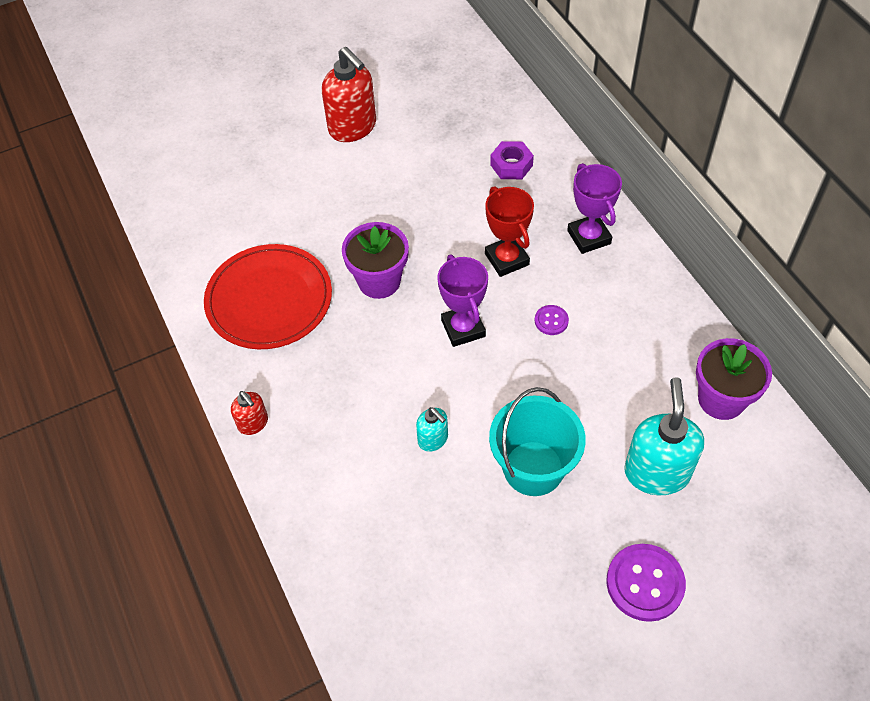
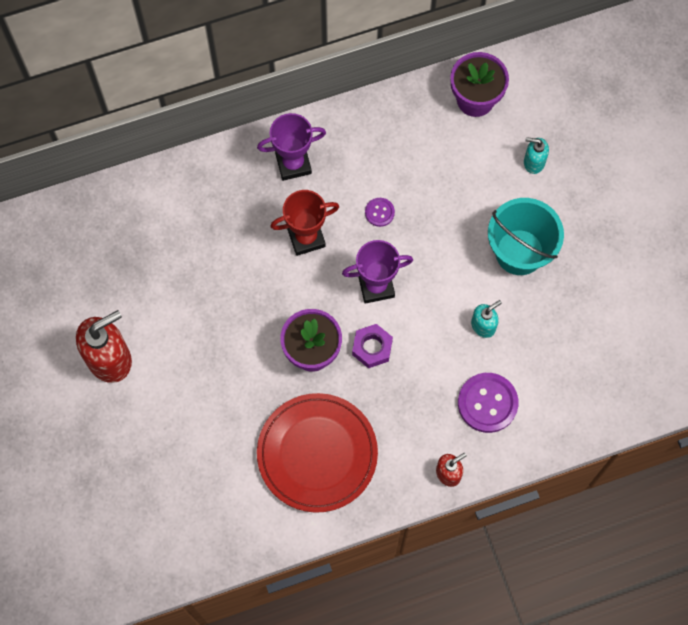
camera: 85 degrees left, 15 degrees up
purple nut [490,141,534,179] -> purple nut moved to [352,324,393,368]
purple button [607,544,686,622] -> purple button moved to [458,373,519,433]
turquoise soap dispenser [624,377,704,495] -> turquoise soap dispenser [524,137,549,174], size x0.52

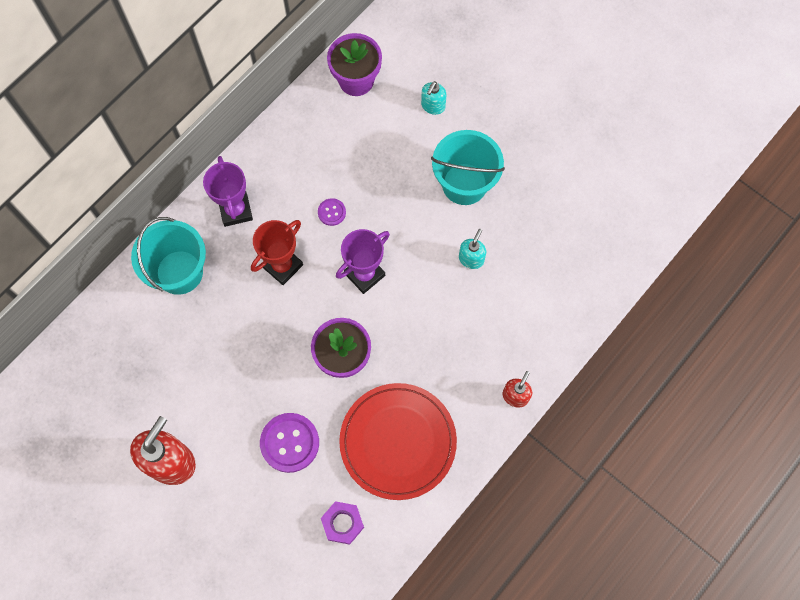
camera: 30 degrees left, 0 degrees up
purple trophy [257,113,326,181] -> purple trophy turned 60 degrees counterclockwise [203,156,253,227]
purple nut [352,324,393,368] -> purple nut moved to [321,501,364,545]
purple button [458,373,519,433] -> purple button moved to [260,413,319,473]
turquoise soap dispenser [524,137,549,174] -> turquoise soap dispenser turned 45 degrees counterclockwise [421,81,447,115]
none -> turquoise bucket [131,217,206,295]

